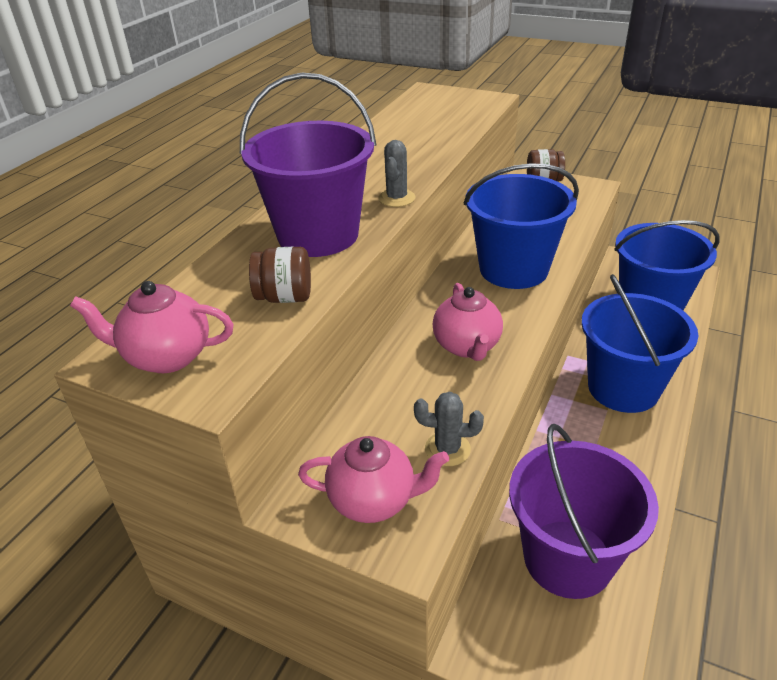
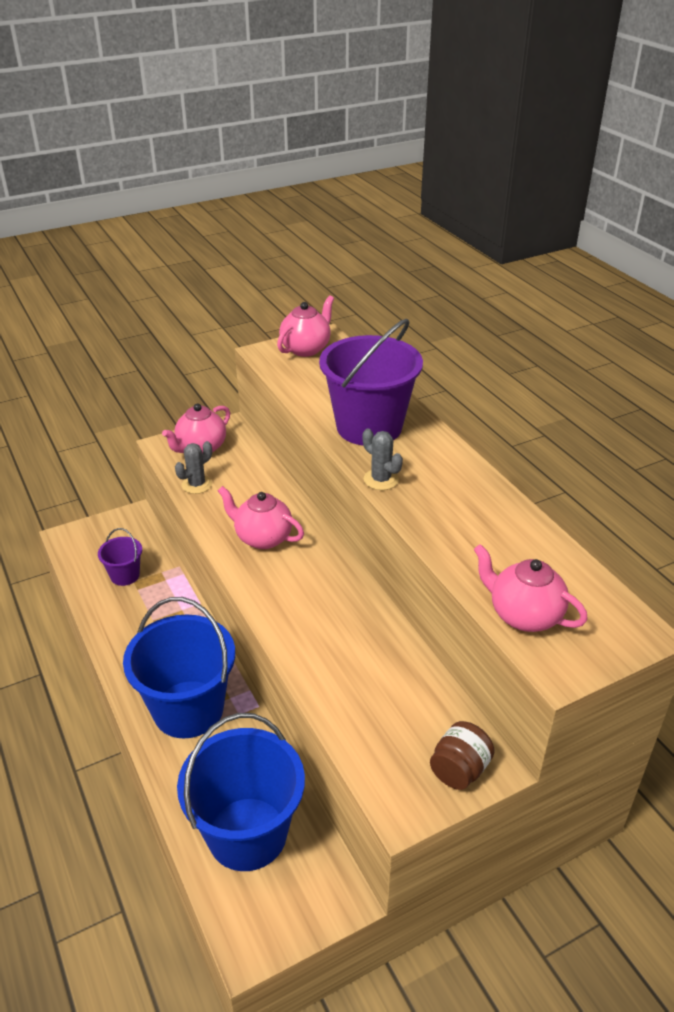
camera: 125 degrees right, 0 degrees up
brown jar [249,247,311,303] -> none
blue bucket [464,163,579,289] -> none
purple bucket [509,424,659,599] -> purple bucket [98,528,142,586], size x0.48
none -> pink teapot [474,544,588,632]

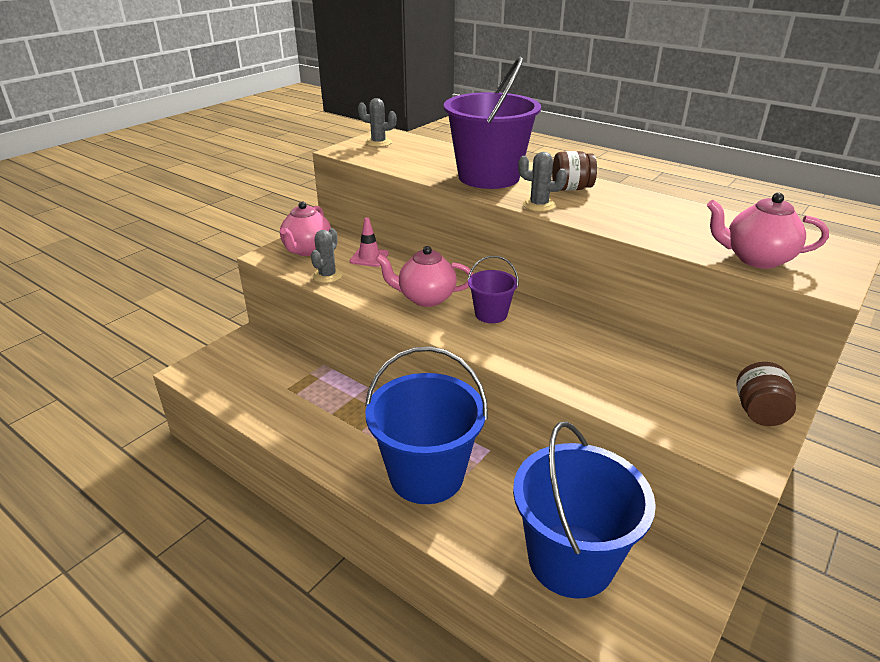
camera: 25 degrees left, 5 degrees down
purple bucket [98,528,142,586] -> purple bucket moved to [468,256,519,323]
pink teapot [277,296,334,357] -> grey cactus [358,98,396,147]
none -> pink traffic cone [350,217,389,267]
none -> brown jar [552,151,597,191]

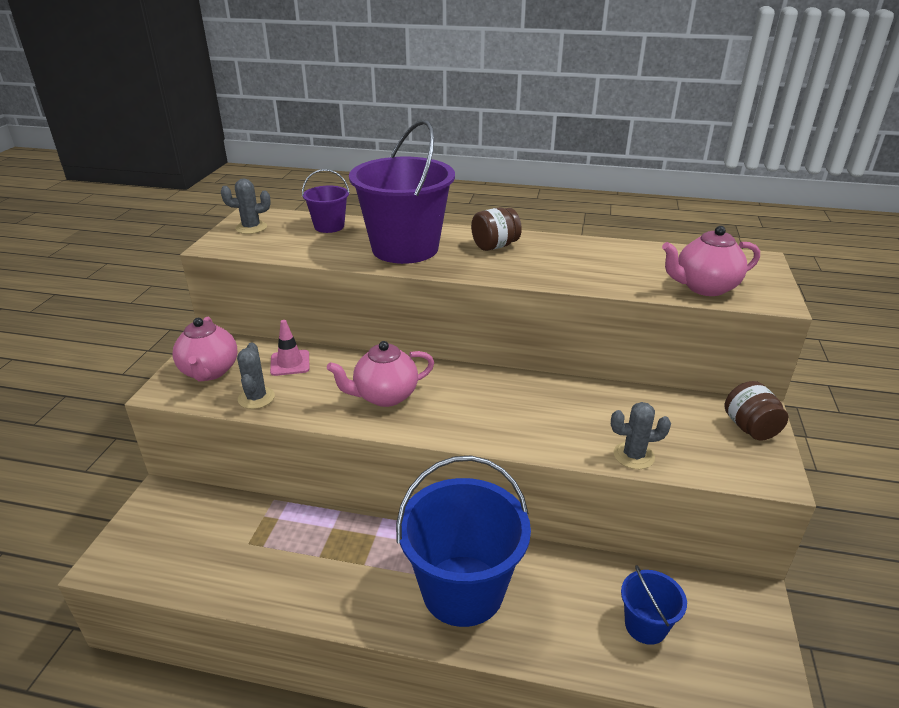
camera: 25 degrees left, 0 degrees up
purple bucket [468,256,519,323] -> purple bucket moved to [302,169,350,233]
blue bucket [513,421,656,599] -> blue bucket [621,565,687,645], size x0.48
grey cactus [518,152,567,212] -> grey cactus moved to [611,402,671,469]

